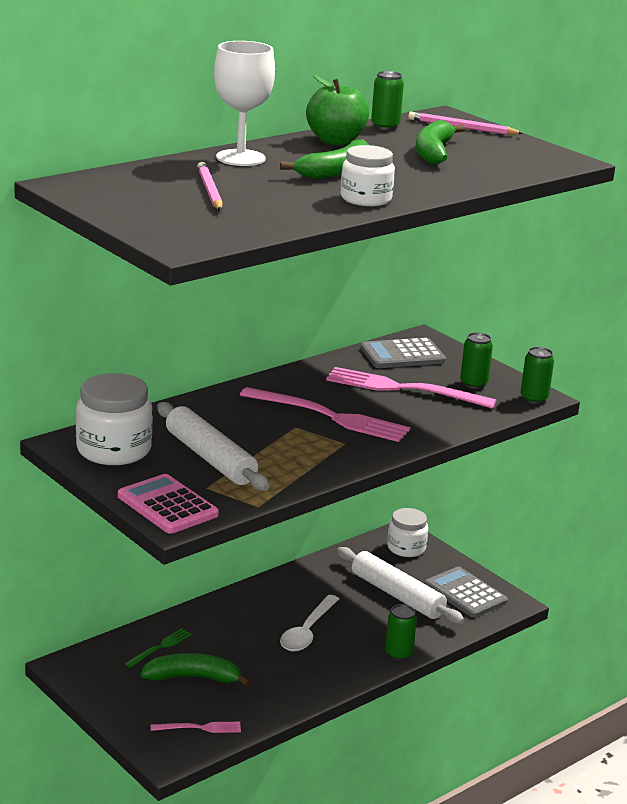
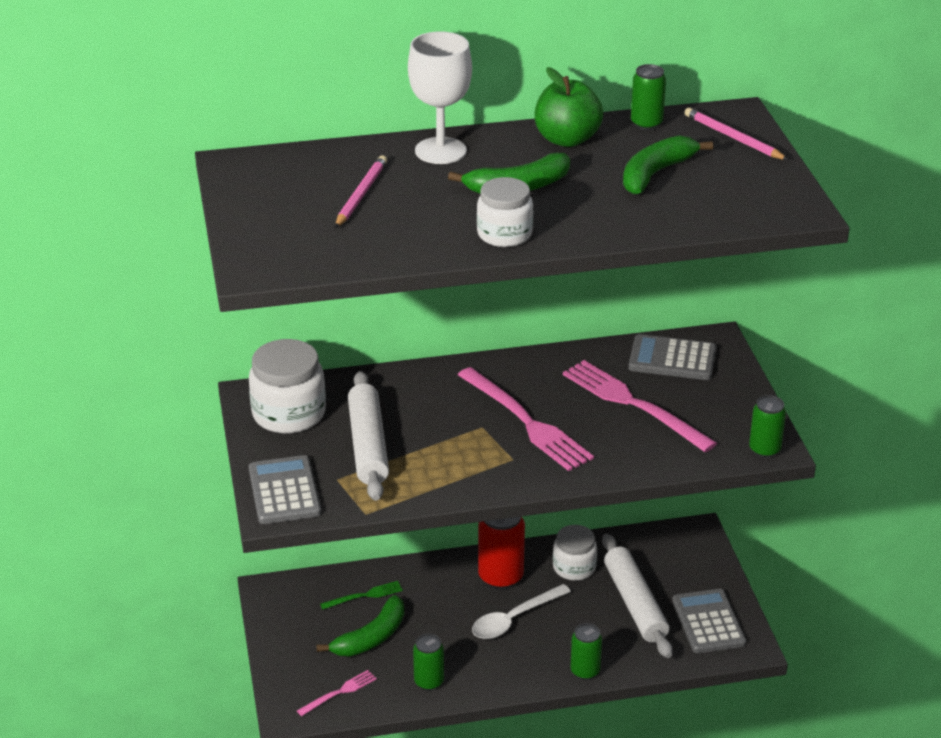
camera: 30 degrees right, 10 degrees up
pink calculator [118,474,219,534] -> grey calculator [249,455,321,524]
green banana [141,653,251,686] -> green banana turned 105 degrees clockwise [316,595,404,657]
pink fork [151,722,241,733] -> pink fork turned 60 degrees counterclockwise [297,670,377,716]
white jar [387,508,428,557] -> white jar moved to [553,525,597,581]
green can [460,332,493,389] -> green can moved to [413,634,444,691]
none -> red can [478,516,525,590]

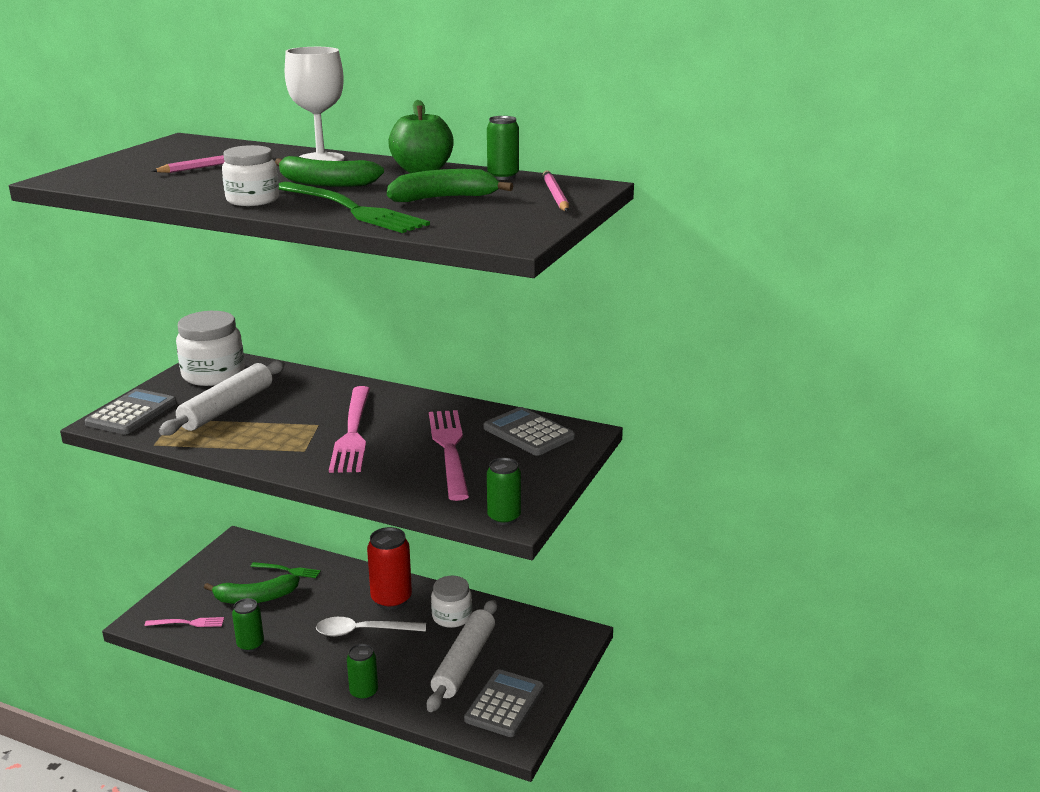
camera: 35 degrees right, 10 degrees down
none -> green fork [279,182,430,233]

